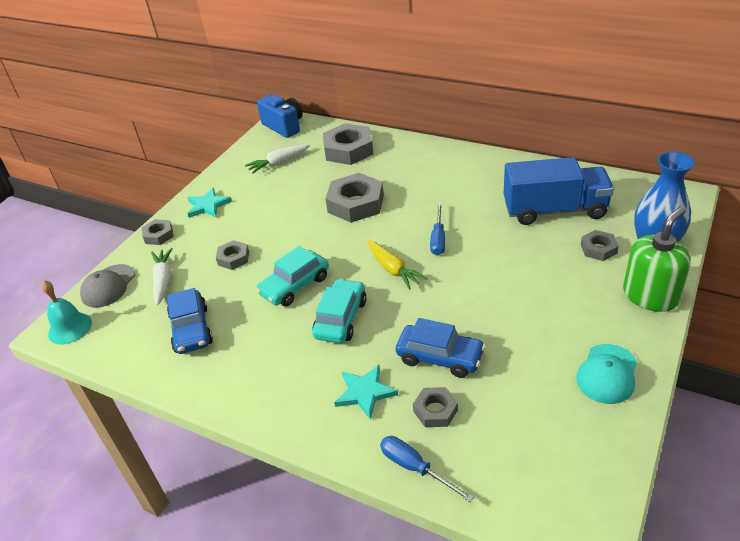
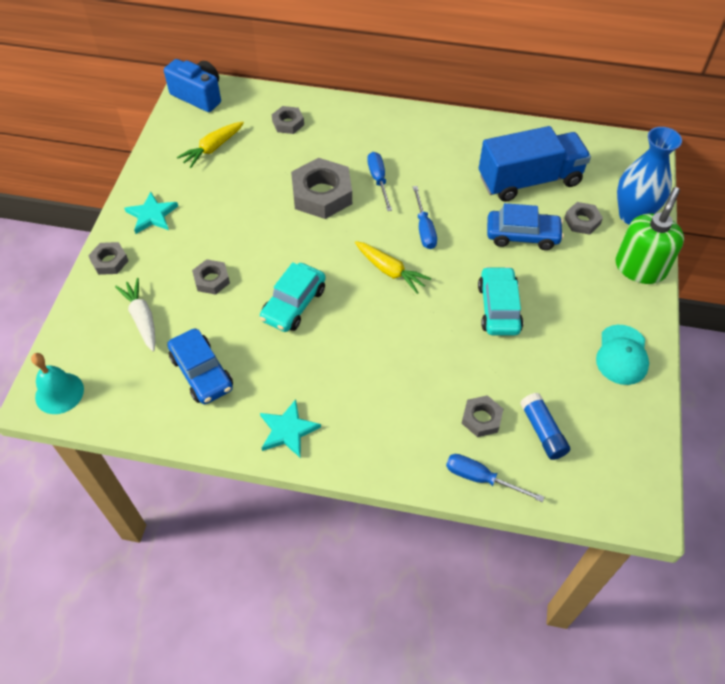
camera: 20 degrees left, 15 degrees up
grey cap [80,264,135,308] -> none
white carrot [245,144,310,174] -> yellow carrot [177,122,244,168]
turquoise car [312,279,367,343] -> turquoise car moved to [478,266,523,335]
grey nut [323,123,373,165] -> grey nut [272,106,304,134], size x0.53
turquoise star [334,365,398,419] -> turquoise star moved to [260,399,321,458]
blue car [396,318,486,378] -> blue car moved to [487,203,564,250]
none -> blue screwdriver [367,152,392,211]
none -> blue glue stick [520,393,570,460]

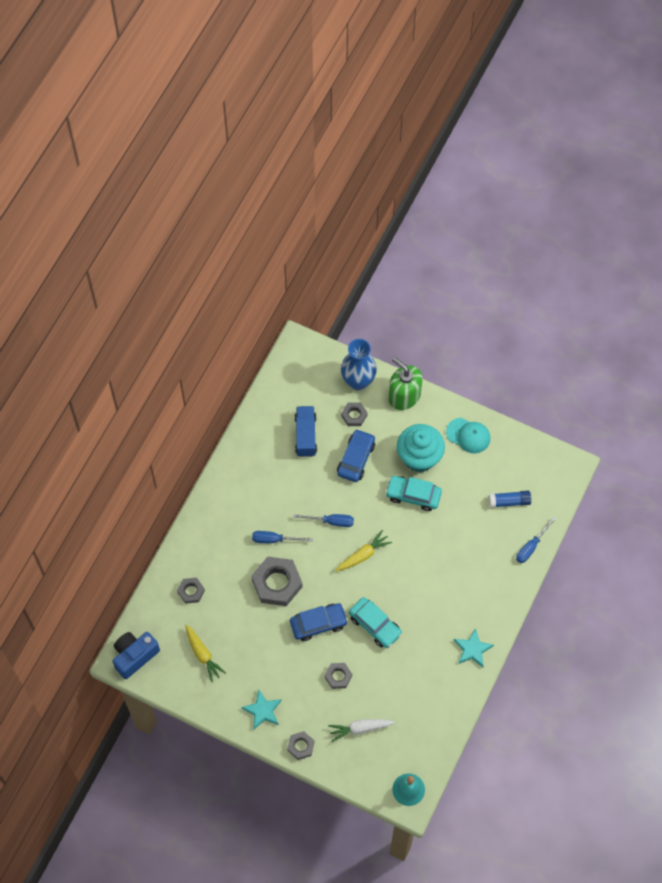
camera: 75 degrees left, 10 degrees up
blue car [167,328,233,404] -> blue car moved to [290,603,348,641]
grey nut [462,395,503,437] -> none
blue truck [479,126,591,202] -> blue truck [295,406,317,457], size x0.65
none -> turquoise cupcake [397,424,445,472]

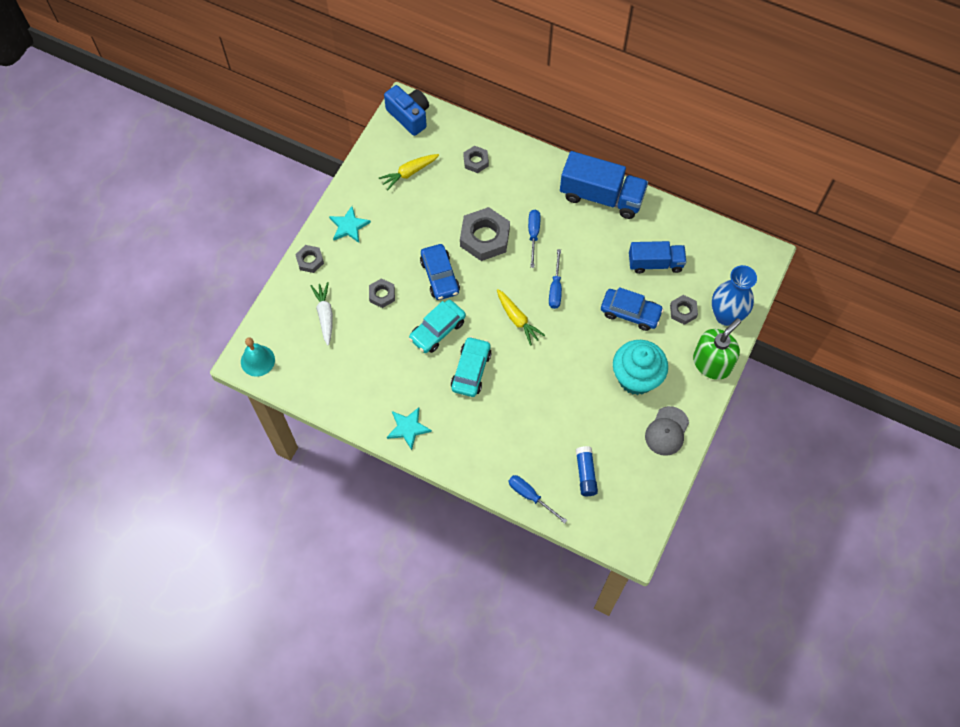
camera: 90 degrees right, 0 degrees up
turquoise car [385,476,442,511] -> turquoise car moved to [451,336,492,397]
turquoise cap [446,418,490,453] -> grey cap [645,406,689,456]
none -> blue truck [560,151,648,219]

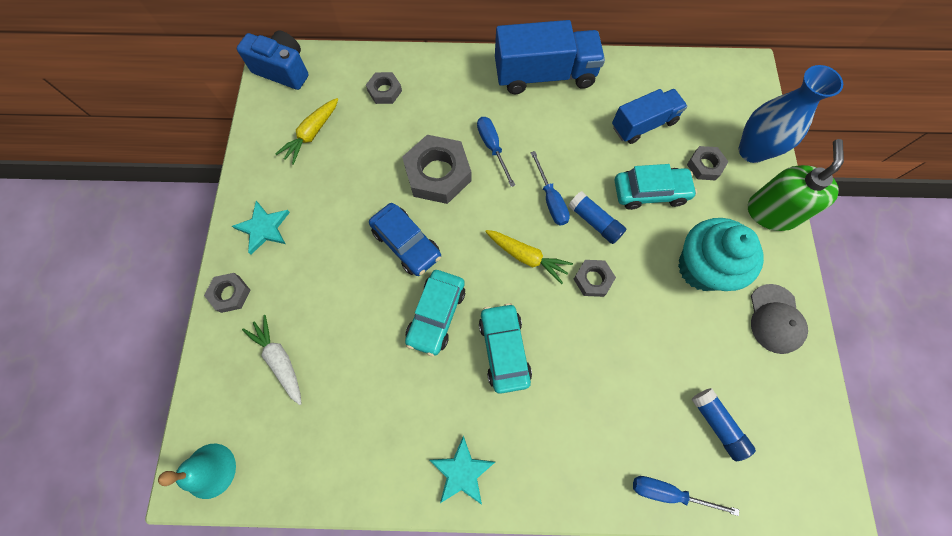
camera: 25 degrees left, 5 degrees up
grey nut [369,278,395,308] -> grey nut moved to [574,260,616,297]
blue car [601,287,664,331] -> turquoise car [615,164,697,210]
none -> blue glue stick [568,191,626,244]

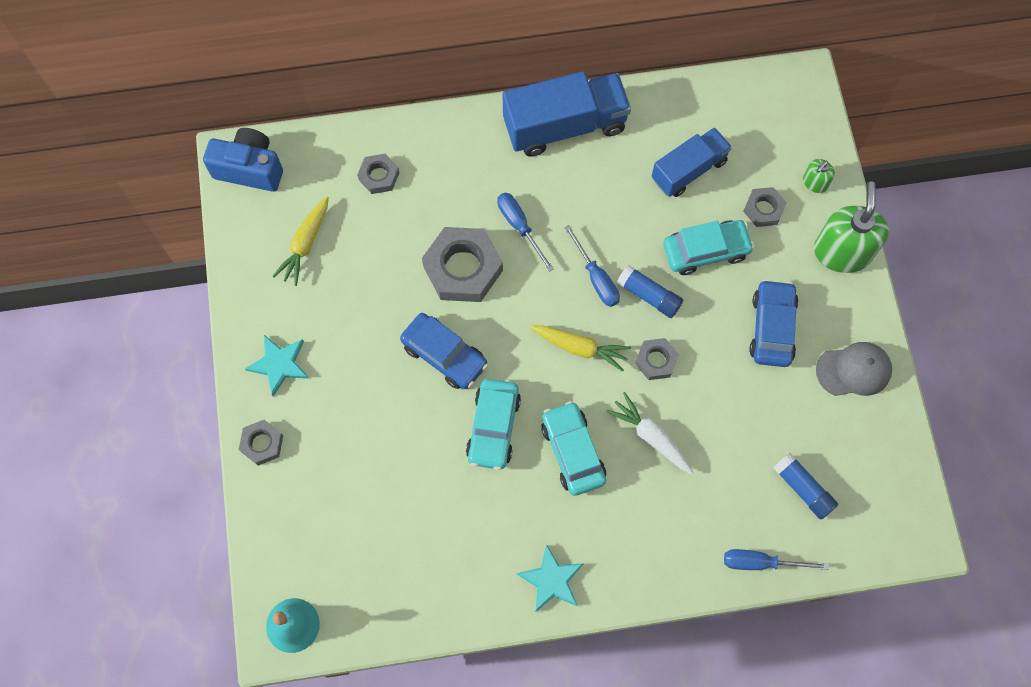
camera: 10 degrees left, 0 degrees up
white carrot [242,315,302,405] -> white carrot moved to [606,392,693,474]
turquoise cupcake [678,218,764,291] -> blue car [749,279,798,367]
blue vase [739,65,843,163] -> green soap dispenser [803,159,835,193]
grey cap [751,284,808,354] -> grey cap turned 90 degrees counterclockwise [816,342,892,396]

